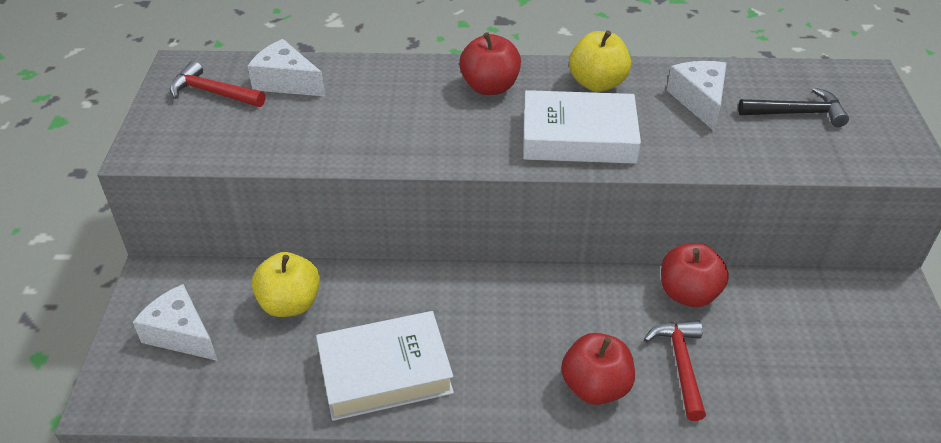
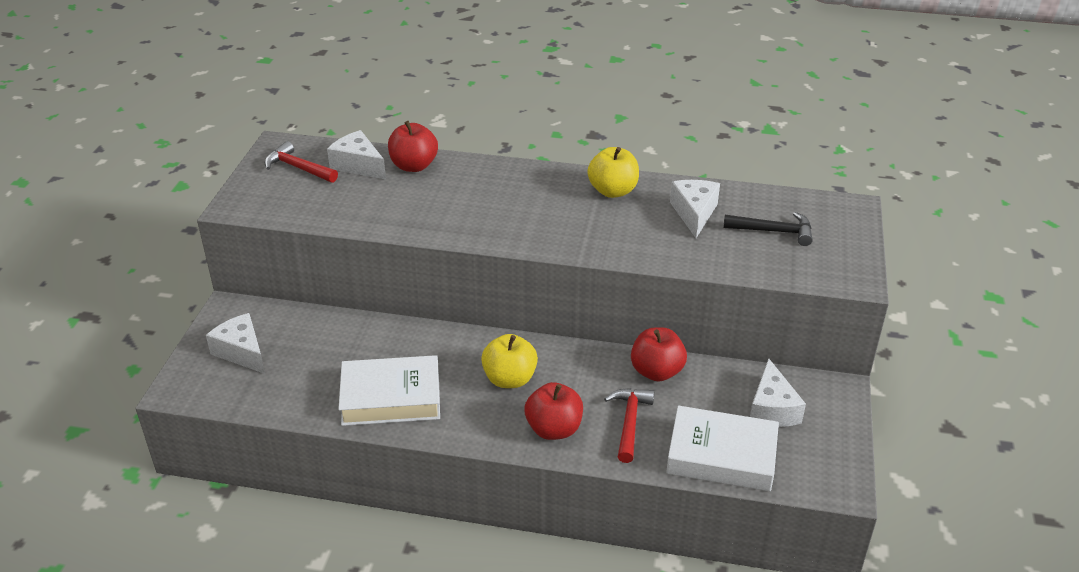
camera: 10 degrees right, 5 degrees down
yellow apple [252,252,320,317] -> yellow apple moved to [481,334,538,388]
red apple [459,32,521,95] -> red apple moved to [388,121,438,172]
white book [523,90,641,164] -> white book moved to [666,406,779,491]
none -> white cheese [750,359,806,427]

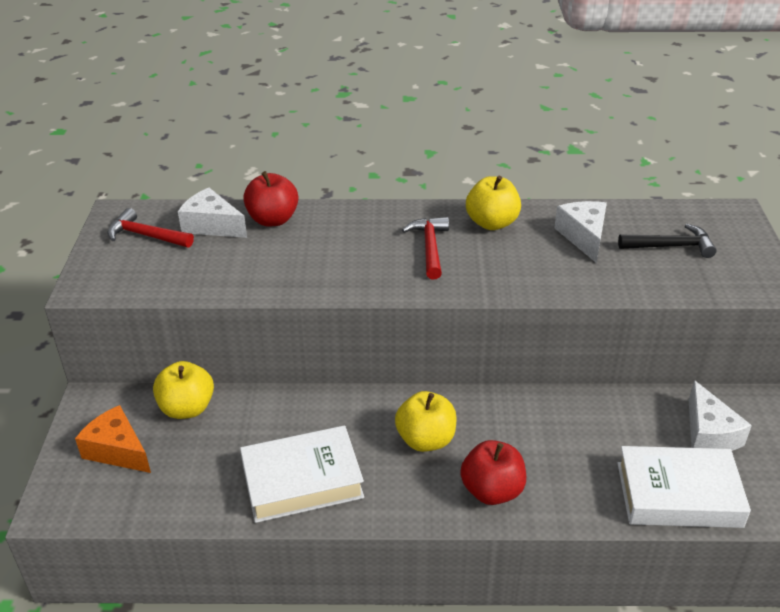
camera: 10 degrees left, 0 degrees up
white cheese [206,313,265,374] -> orange cheese [75,405,151,473]
red hammer [604,388,655,463] -> red hammer moved to [402,217,449,279]
red apple [631,327,687,382] -> none
none -> yellow apple [153,361,214,419]

